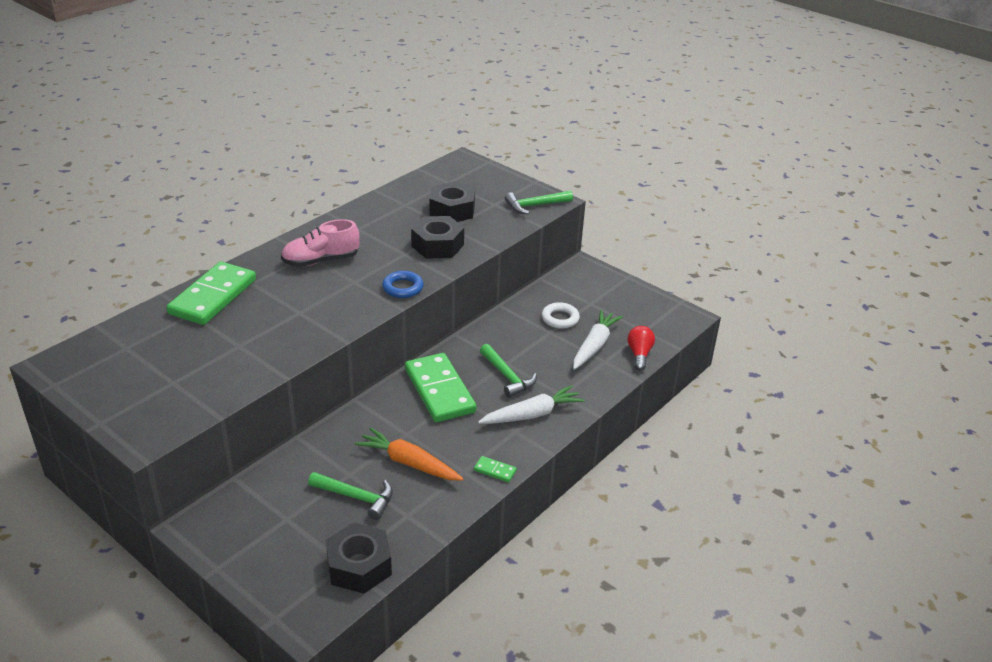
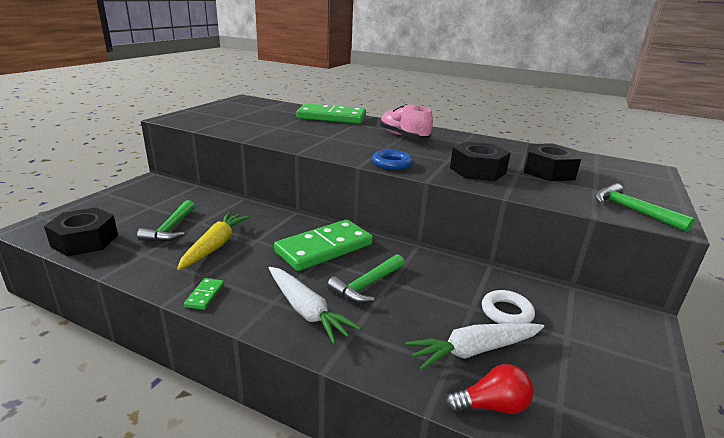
camera: 75 degrees right, 10 degrees down
orange carrot [355,427,463,481] -> yellow carrot [177,212,250,270]
white carrot [573,310,623,370] -> white carrot turned 150 degrees clockwise [405,323,544,370]

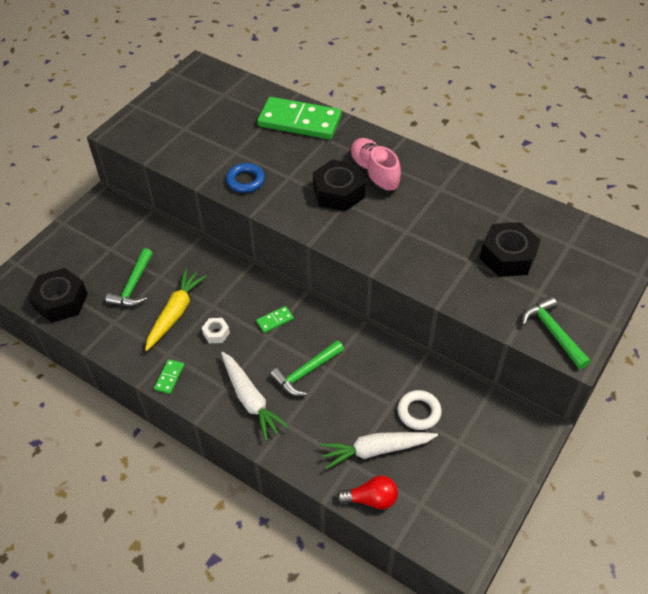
camera: 10 degrees right, 25 degrees up
green domino [274,219,373,271] -> green domino [256,306,294,333], size x0.40
blue ring [372,150,413,170] -> blue ring moved to [226,163,265,193]
black nut [450,142,511,181] -> black nut moved to [313,159,365,212]
none -> white nut [202,318,230,343]

